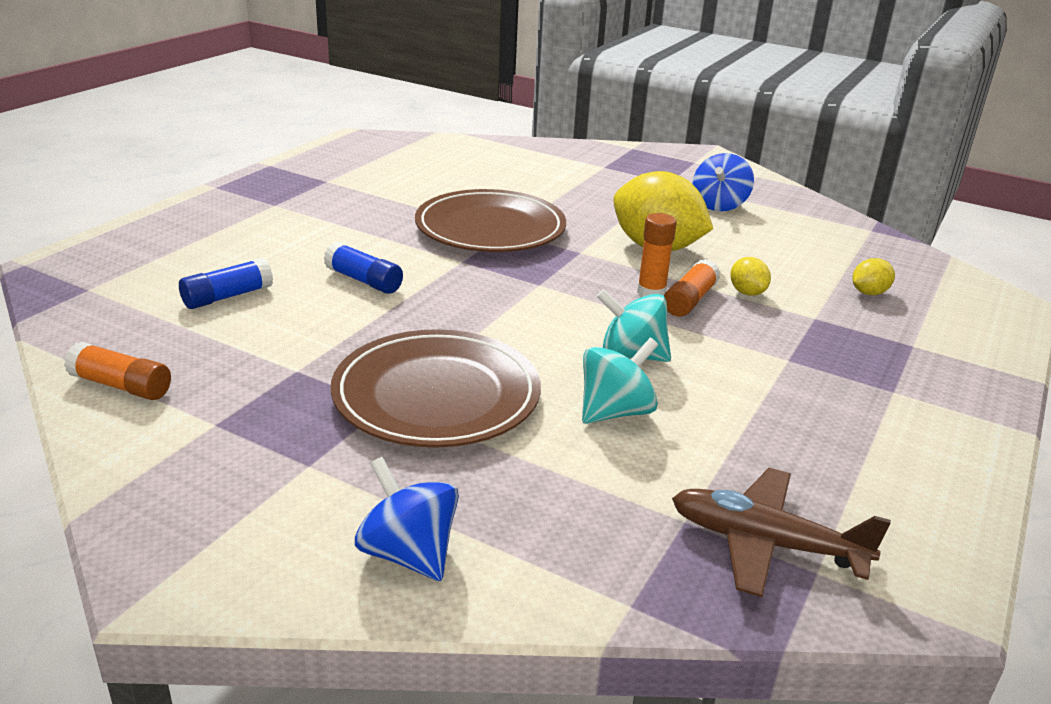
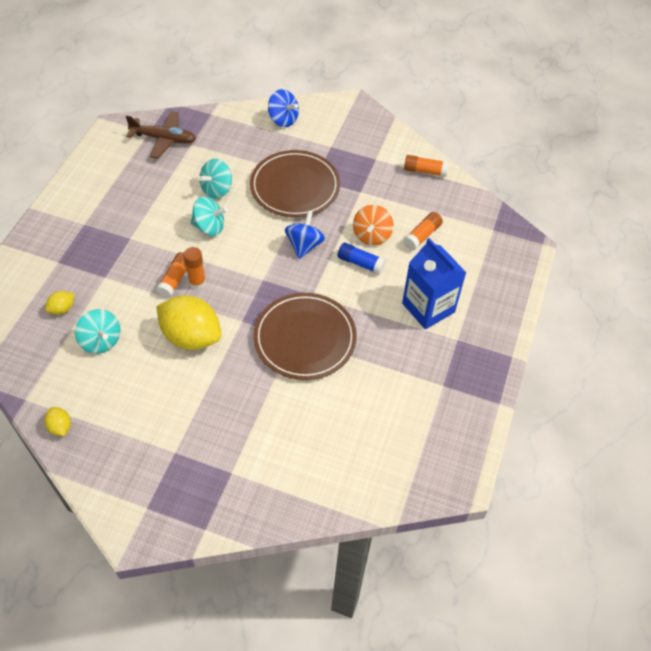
camera: 170 degrees right, 25 degrees up
blue glue stick [179,258,273,309] -> orange glue stick [403,212,443,250]
blue spinning top [693,153,754,211] -> blue spinning top moved to [285,210,325,259]
yellow lemon [730,257,771,296] -> yellow lemon moved to [44,407,71,436]
none -> turquoise spinning top [75,309,121,354]
none -> orange spinning top [353,205,394,246]
none -> blue carton [402,238,467,329]

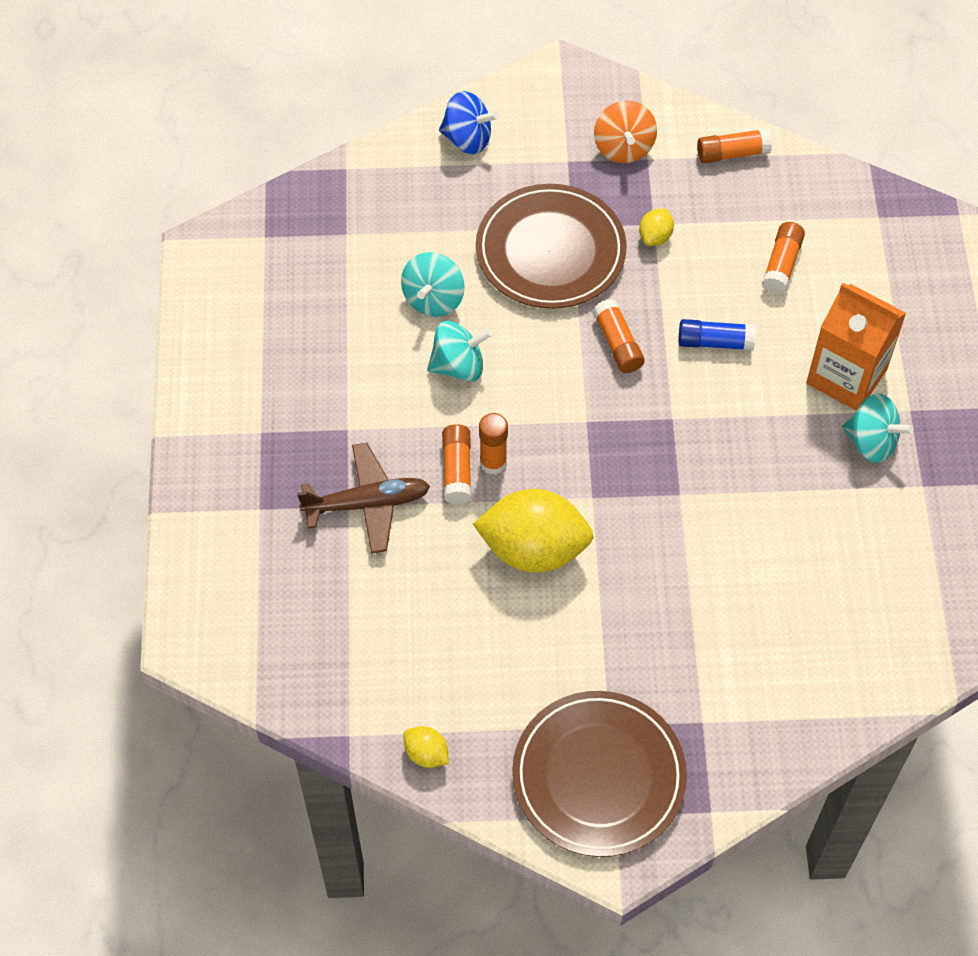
camera: 20 degrees left, 5 degrees up
yellow lemon [45,291,75,315] -> yellow lemon moved to [639,209,674,246]
turquoise spinning top [75,309,121,354] -> turquoise spinning top moved to [842,393,913,463]
brown plane [126,111,196,158] -> brown plane moved to [297,443,430,554]
brown plate [253,293,357,380] -> brown plate moved to [512,691,687,857]
blue spinning top [285,210,325,259] -> orange glue stick [593,299,645,373]
orange spinning top [353,205,394,246] -> orange spinning top moved to [594,101,657,163]
blue carton [402,238,467,329] -> orange carton [806,283,906,410]

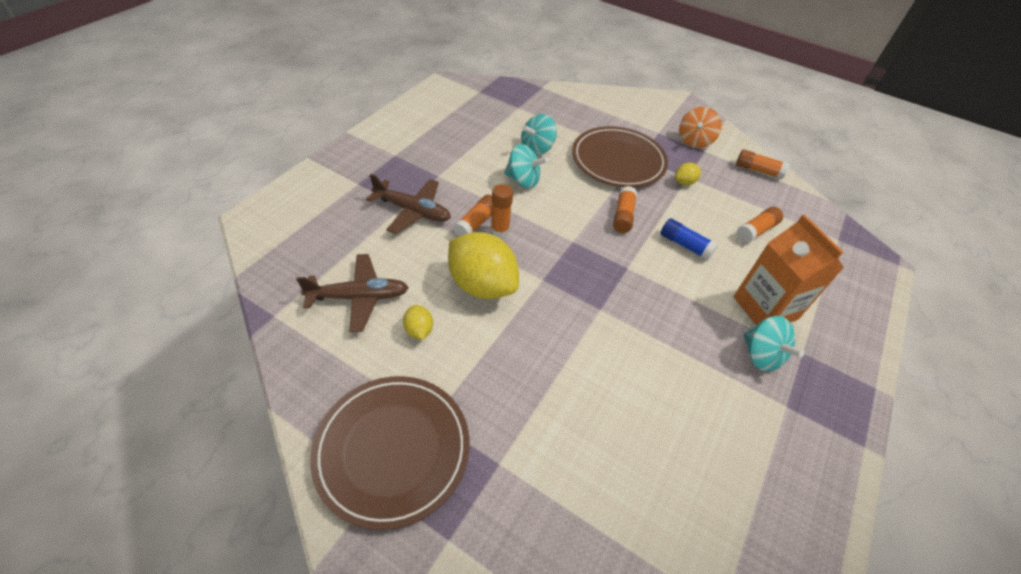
camera: 30 degrees right, 10 degrees down
yellow lemon [403,726,449,768] -> yellow lemon moved to [403,305,433,340]
blue spinning top [439,91,499,154] -> none
none -> brown plane [296,254,409,332]

